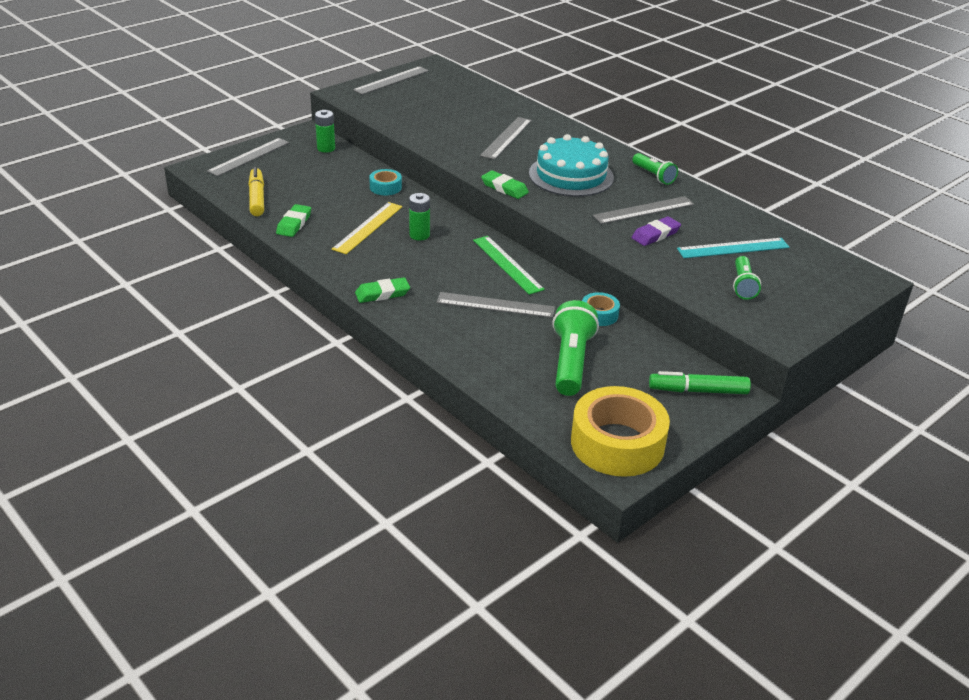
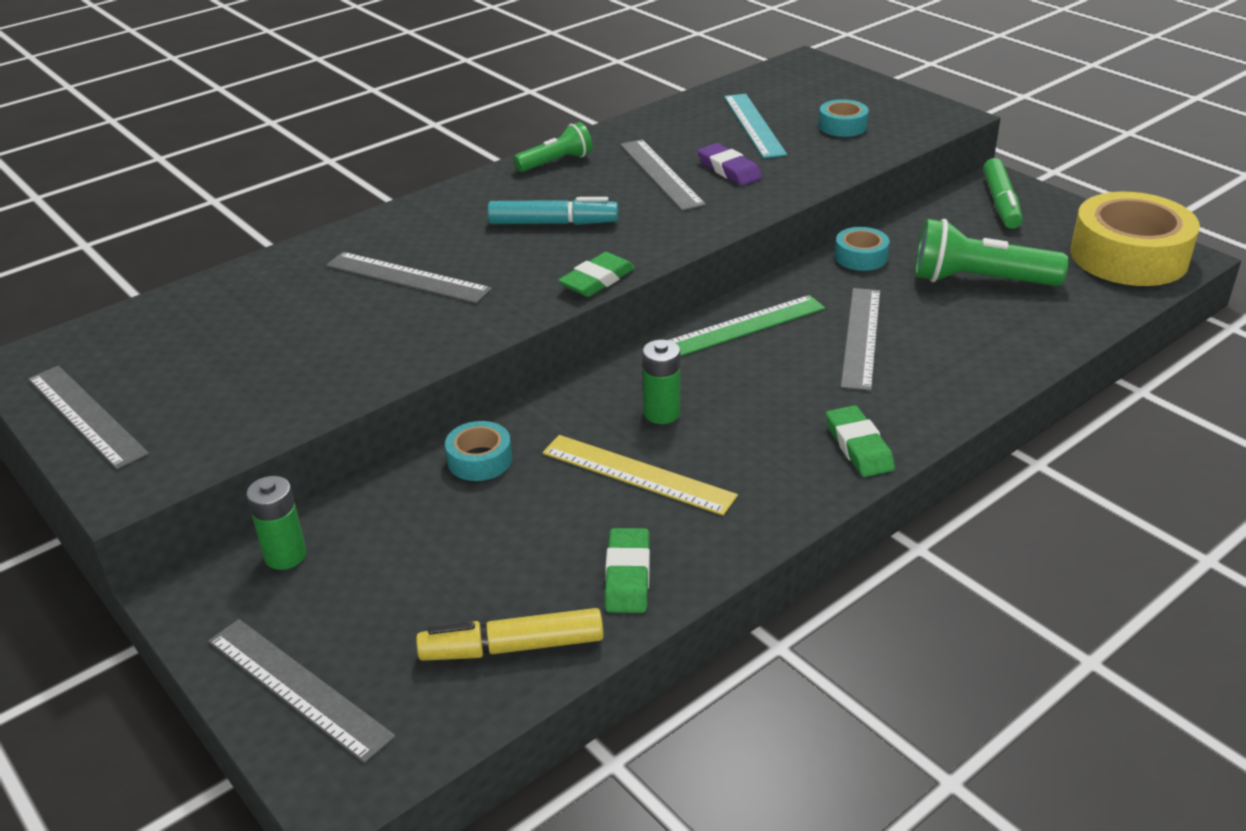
camera: 85 degrees left, 0 degrees up
green eraser [276,204,311,237] -> green eraser turned 75 degrees clockwise [605,528,650,613]
turquoise cake [529,134,614,197] -> turquoise marker [488,197,618,225]
green flashlight [733,256,761,300] -> turquoise tape [819,99,869,137]

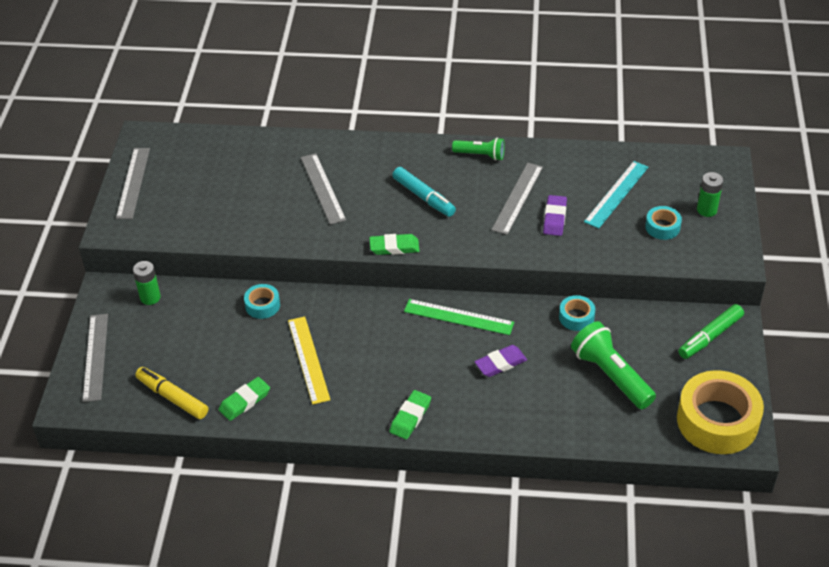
camera: 45 degrees right, 10 degrees up
green battery [642,340,680,424] -> green battery moved to [697,172,723,217]
grey ruler [841,288,880,391] -> purple eraser [474,345,527,377]

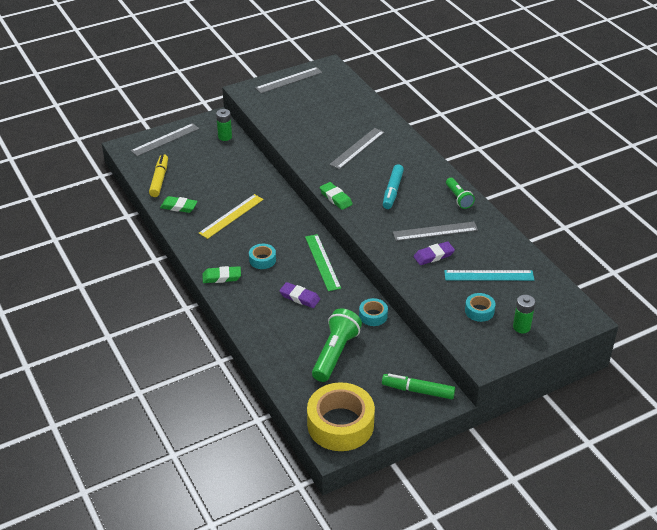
camera: 55 degrees right, 5 degrees down
turquoise tape [244,284,280,319] -> turquoise tape moved to [249,244,276,269]

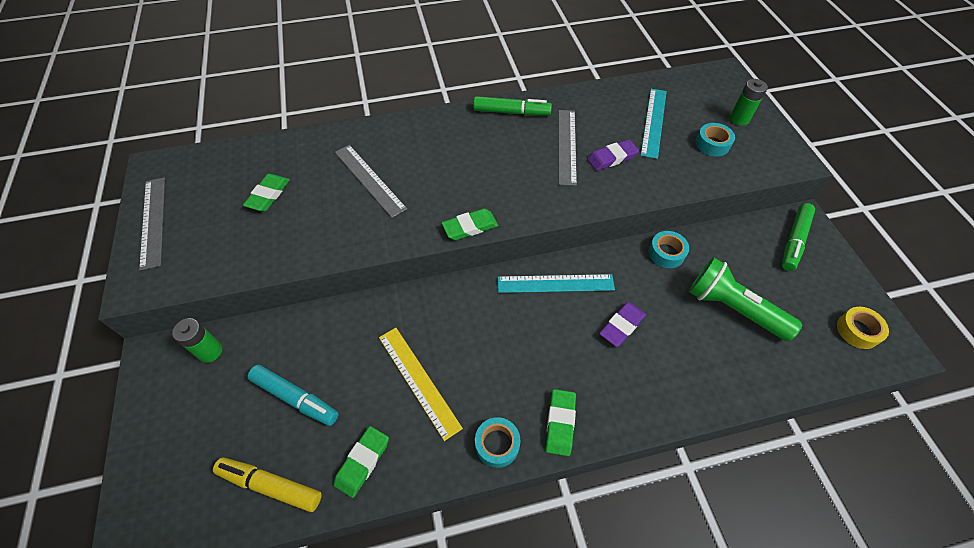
camera: 75 degrees left, 15 degrees up
grey ruler [131,123,199,156] -> none
turquoise tape [249,244,276,269] -> turquoise tape moved to [475,417,521,468]
green ruler [305,234,341,291] -> turquoise ruler [498,274,615,293]
yellow tape [307,382,375,451] -> yellow tape [837,307,889,349], size x0.47
turquoise marker [383,164,404,209] -> turquoise marker moved to [247,365,339,426]
purple eraser [414,241,455,265] -> purple eraser turned 75 degrees clockwise [587,140,639,171]
green flashlight [446,178,475,209] -> green marker [473,96,552,115]
none -> green eraser [243,174,290,211]

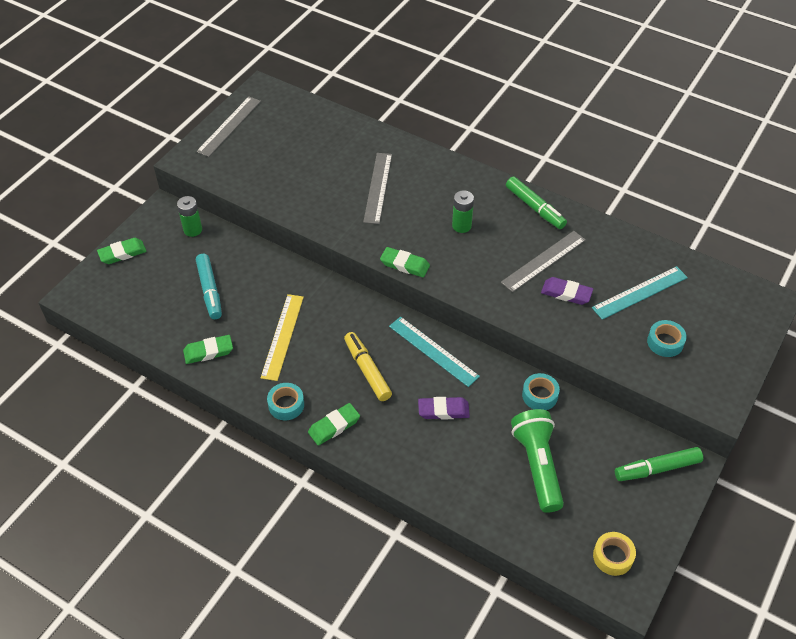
camera: 45 degrees right, 5 degrees down
yellow marker [213,458,321,512] -> yellow marker moved to [344,332,392,401]
green eraser [243,174,290,211] -> green eraser moved to [97,238,146,264]
green battery [730,79,768,126] -> green battery moved to [452,190,474,233]

